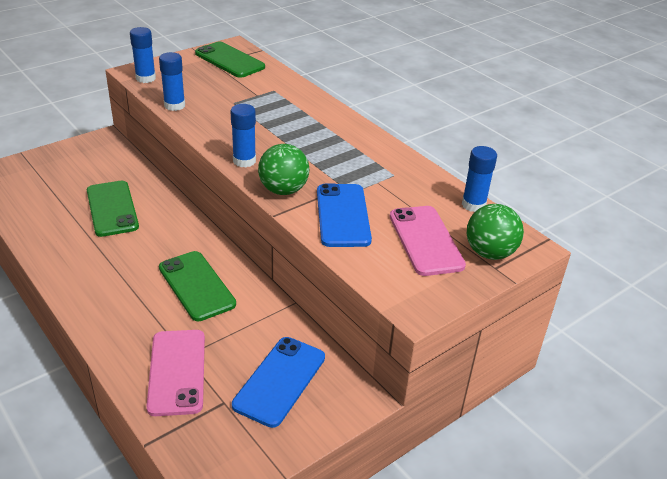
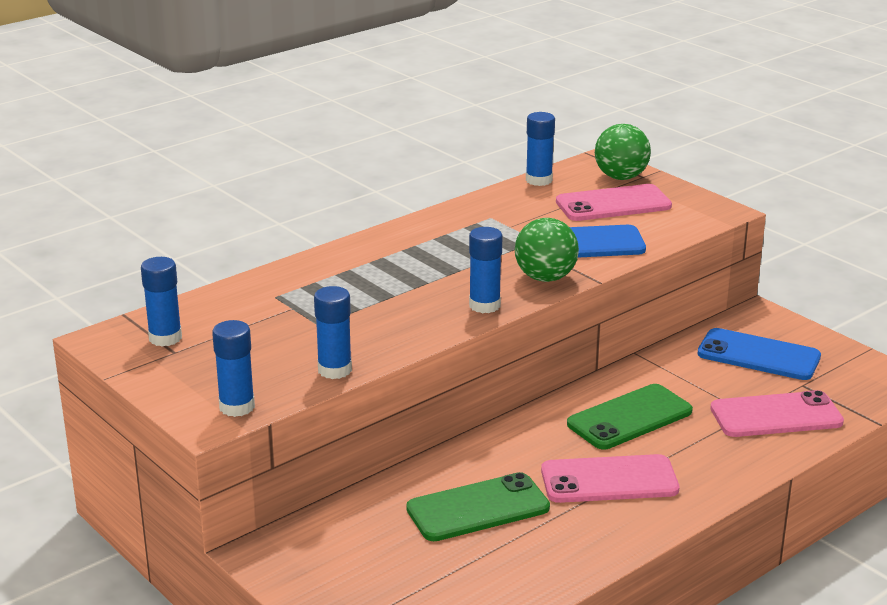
camera: 90 degrees left, 10 degrees down
green phone [195,42,265,78] -> blue glue stick [141,257,182,347]
none -> pink phone [541,454,679,503]

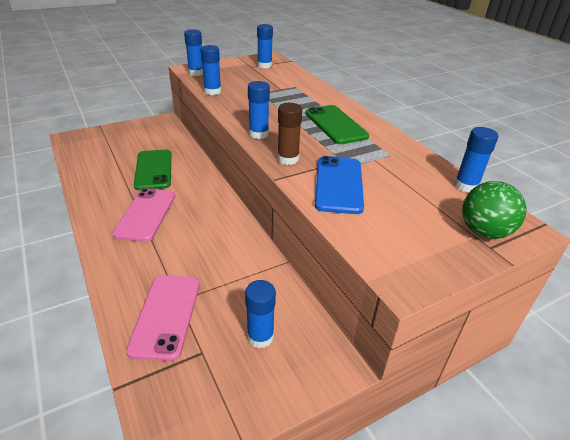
camera: 100 degrees right, 10 degrees up
green ball [515,218,579,282] -> brown glue stick [277,103,302,165]
pink phone [556,184,672,221] -> none
green phone [567,384,693,449] -> green phone moved to [306,105,369,144]
blue phone [697,328,821,380] -> blue glue stick [245,280,276,348]

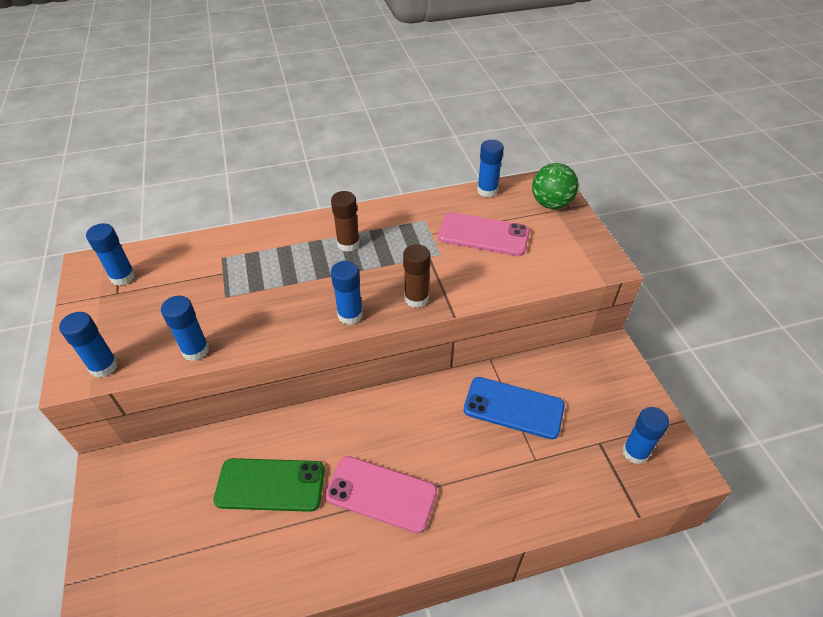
camera: 75 degrees left, 10 degrees up
pink phone [126,275,200,361] -> pink phone moved to [438,212,530,256]
blue glue stick [245,280,276,348] -> blue glue stick moved to [622,407,669,464]
green phone [306,105,369,144] -> brown glue stick [331,191,360,252]
blue phone [315,156,364,214] -> blue phone moved to [464,377,565,439]

